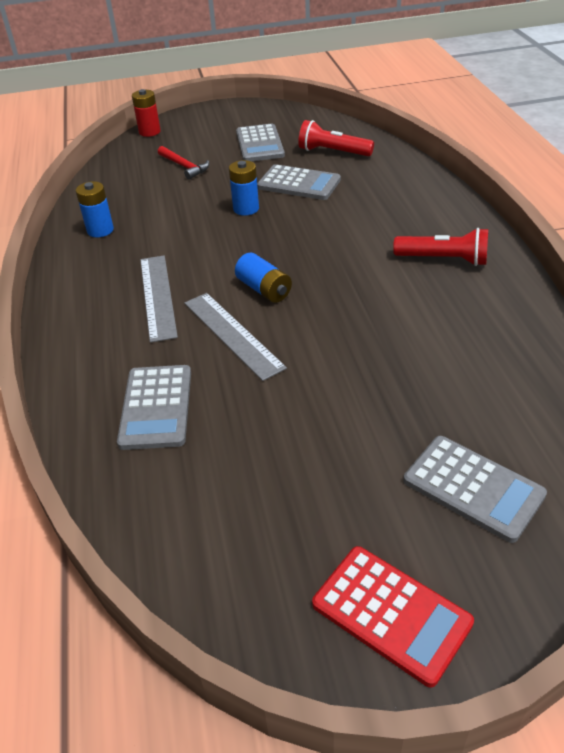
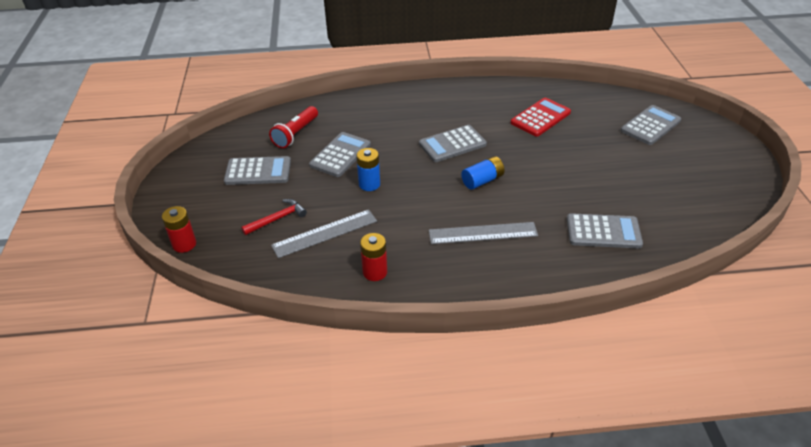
camera: 85 degrees left, 0 degrees up
blue battery [76,181,114,237] -> red battery [360,233,387,281]
grey ruler [184,293,287,381] -> grey ruler moved to [271,209,377,258]
red calculator [312,546,474,687] -> red calculator moved to [511,98,571,137]
red flashlight [393,228,488,266] -> none
none -> grey calculator [419,125,487,162]

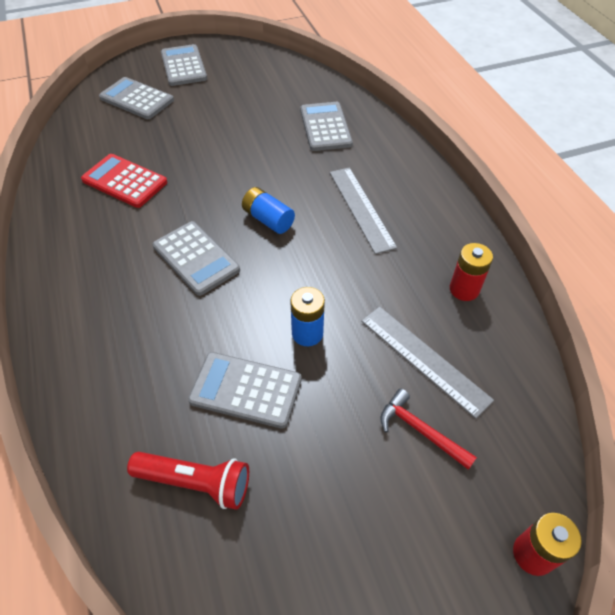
camera: 105 degrees left, 10 degrees up
grey calculator [224,156,291,185] -> grey calculator moved to [161,44,207,86]

